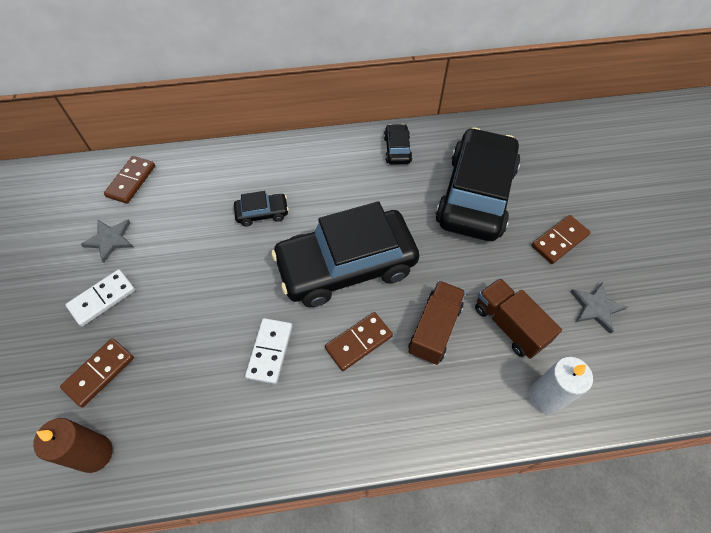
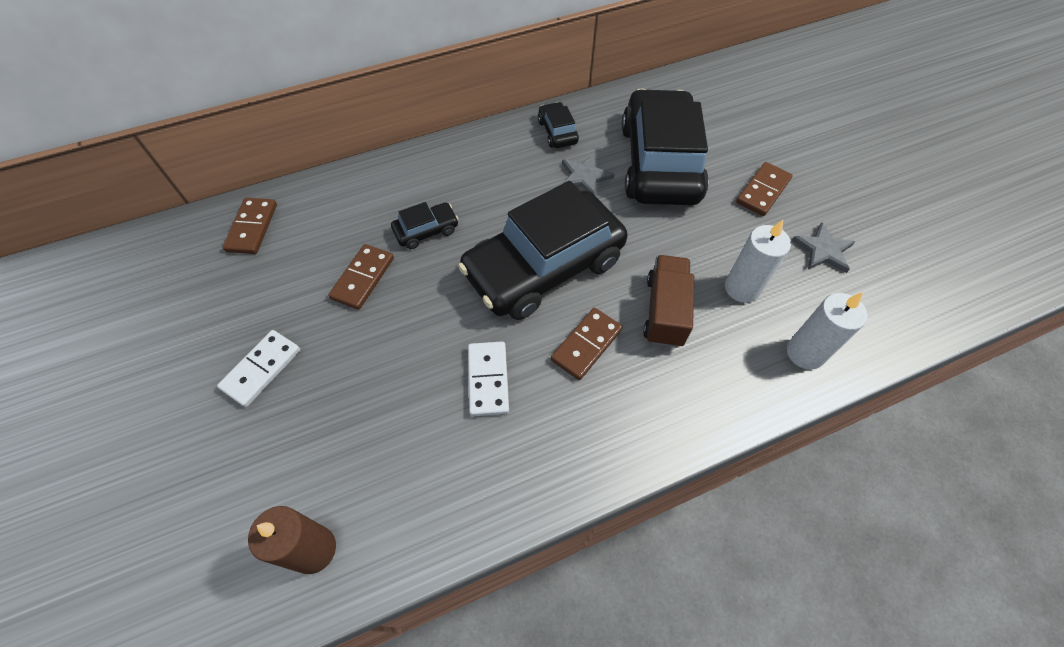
camera: 15 degrees left, 0 degrees up
brown domino [60,338,134,408] -> brown domino moved to [328,244,394,310]
grey star [80,219,133,263] -> grey star moved to [562,154,615,195]
brown truck [475,278,562,359] -> white candle [725,220,791,303]

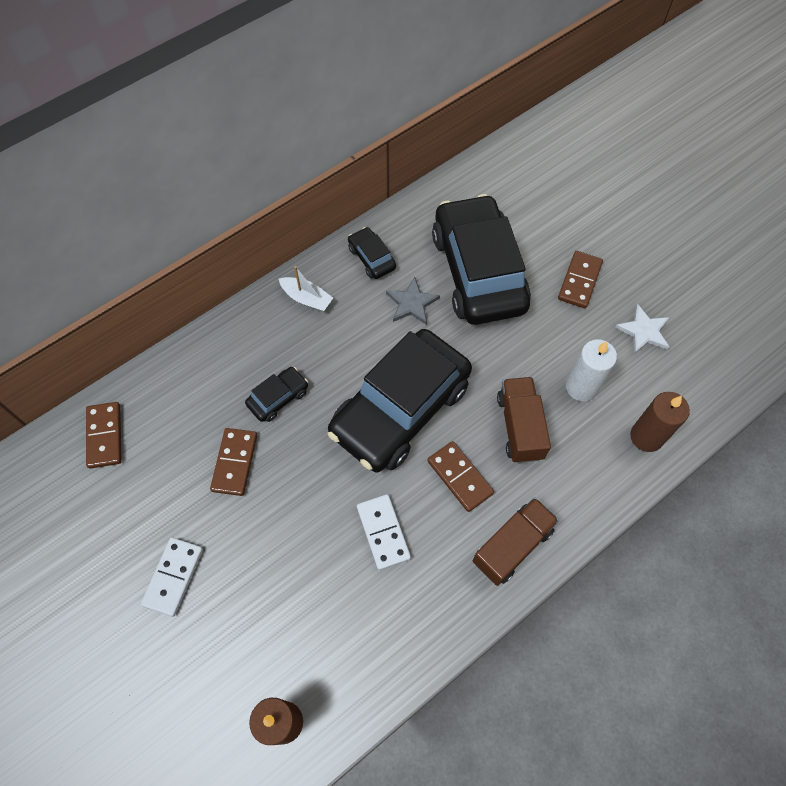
camera: 15 degrees left, 5 degrees up
brown domino [551,308,623,380] -> brown domino turned 60 degrees counterclockwise [427,441,494,512]
white candle [787,292,867,370] -> brown candle [630,392,690,452]
grey star [792,222,856,273] -> white star [615,304,670,354]
none -> white boat [279,266,333,312]
none -> brown truck [473,497,559,586]

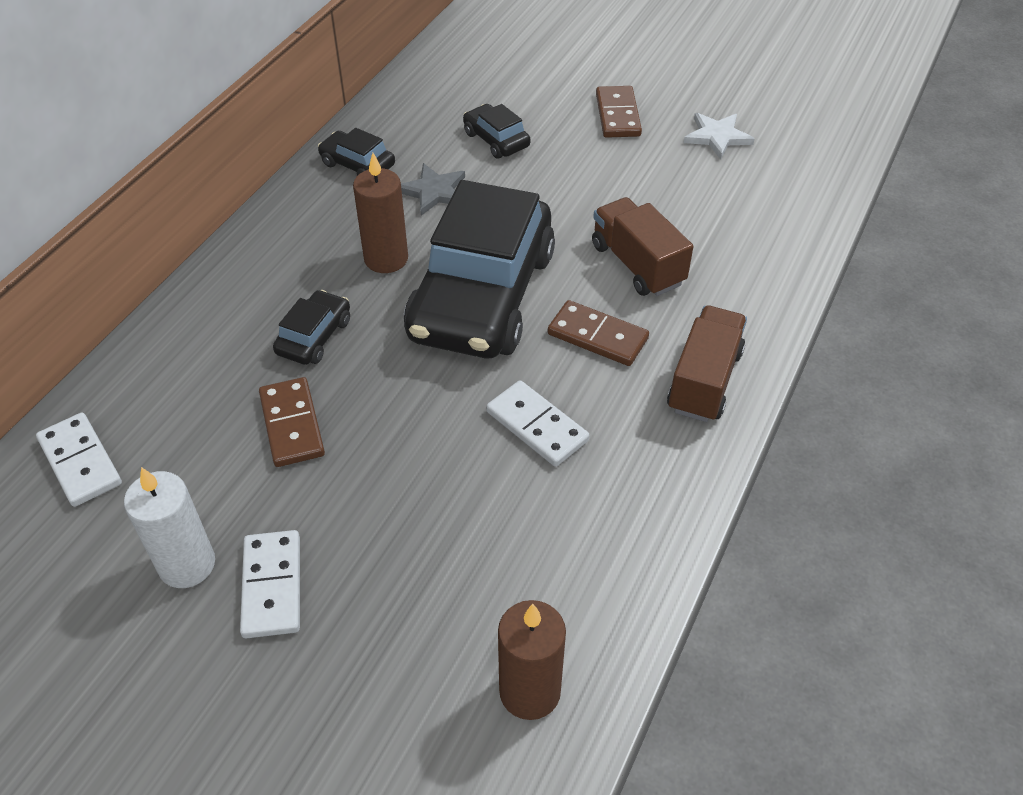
camera: 25 degrees left, 15 degrees down
brown domino [86,402,122,469] -> white domino [36,413,122,507]
white boat [279,266,333,312] -> none
black car [432,194,531,325] -> black car [463,104,530,159], size x0.42
white candle [566,339,617,402] -> white candle moved to [124,467,215,588]
brown candle [630,392,690,452] -> brown candle moved to [353,153,408,273]

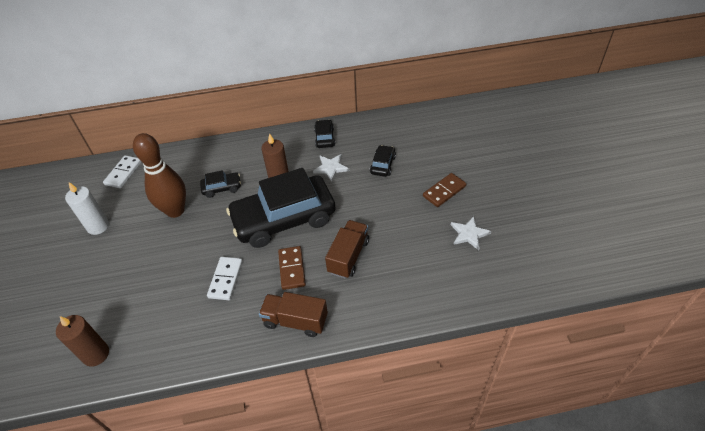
camera: 55 degrees right, 0 degrees up
white domino [240,530,300,638] -> none
brown domino [259,377,325,467] -> brown bowling pin [133,133,186,218]
grey star [401,163,465,216] -> white star [313,154,349,182]
brown truck [667,305,747,422] -> brown truck turned 150 degrees counterclockwise [259,292,328,337]

